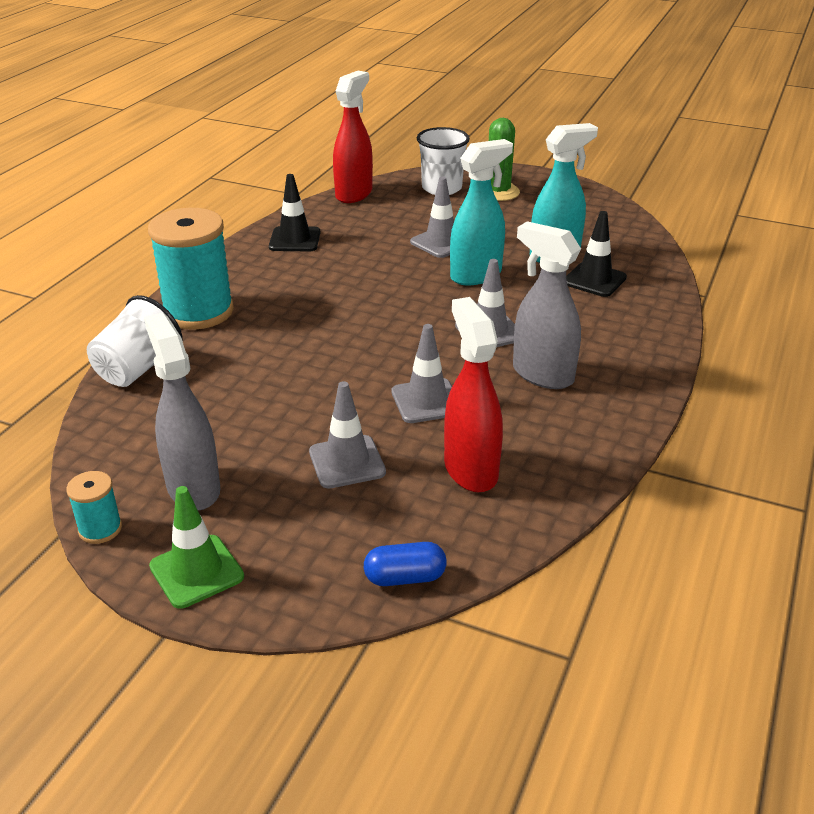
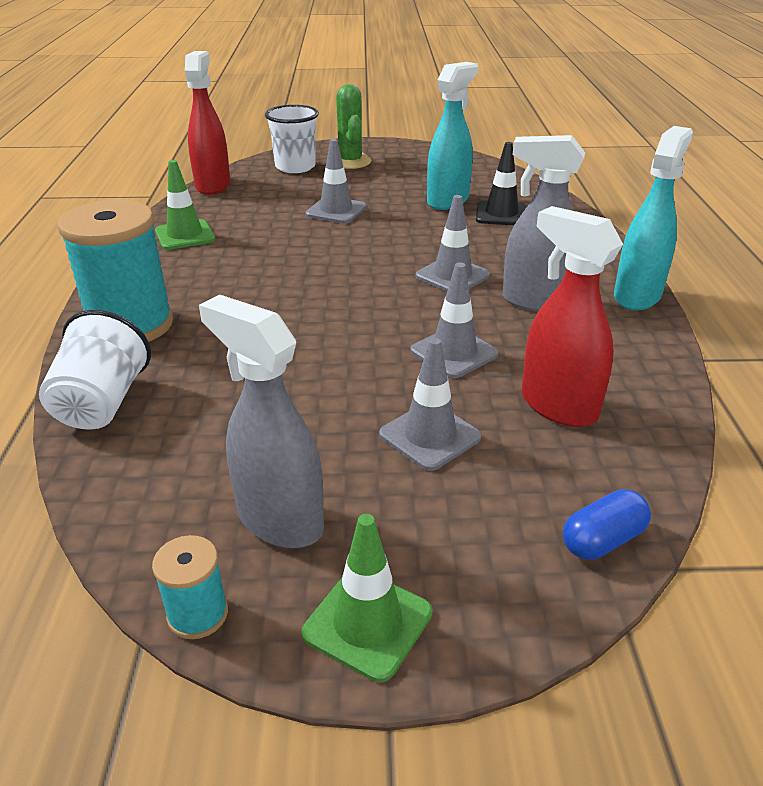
camera: 25 degrees left, 0 degrees up
black traffic cone [269,174,320,252] -> green traffic cone [155,160,215,250]
turquoise spray bottle [450,139,513,285] -> turquoise spray bottle moved to [614,126,693,311]

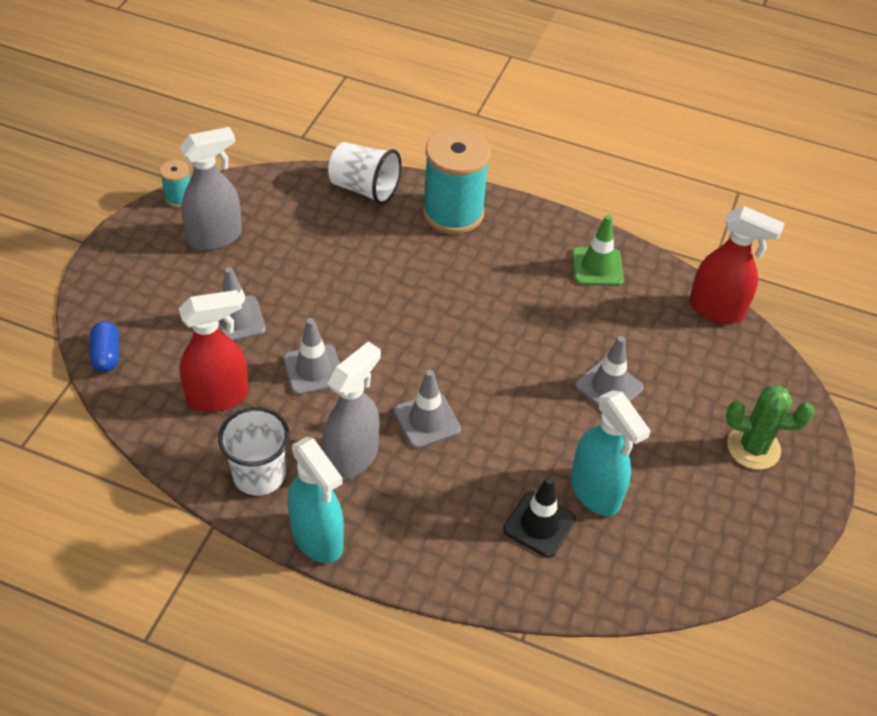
camera: 110 degrees right, 15 degrees up
white cup [265,105,319,173] -> white cup moved to [218,407,290,496]
green traffic cone [302,514,433,682] -> none

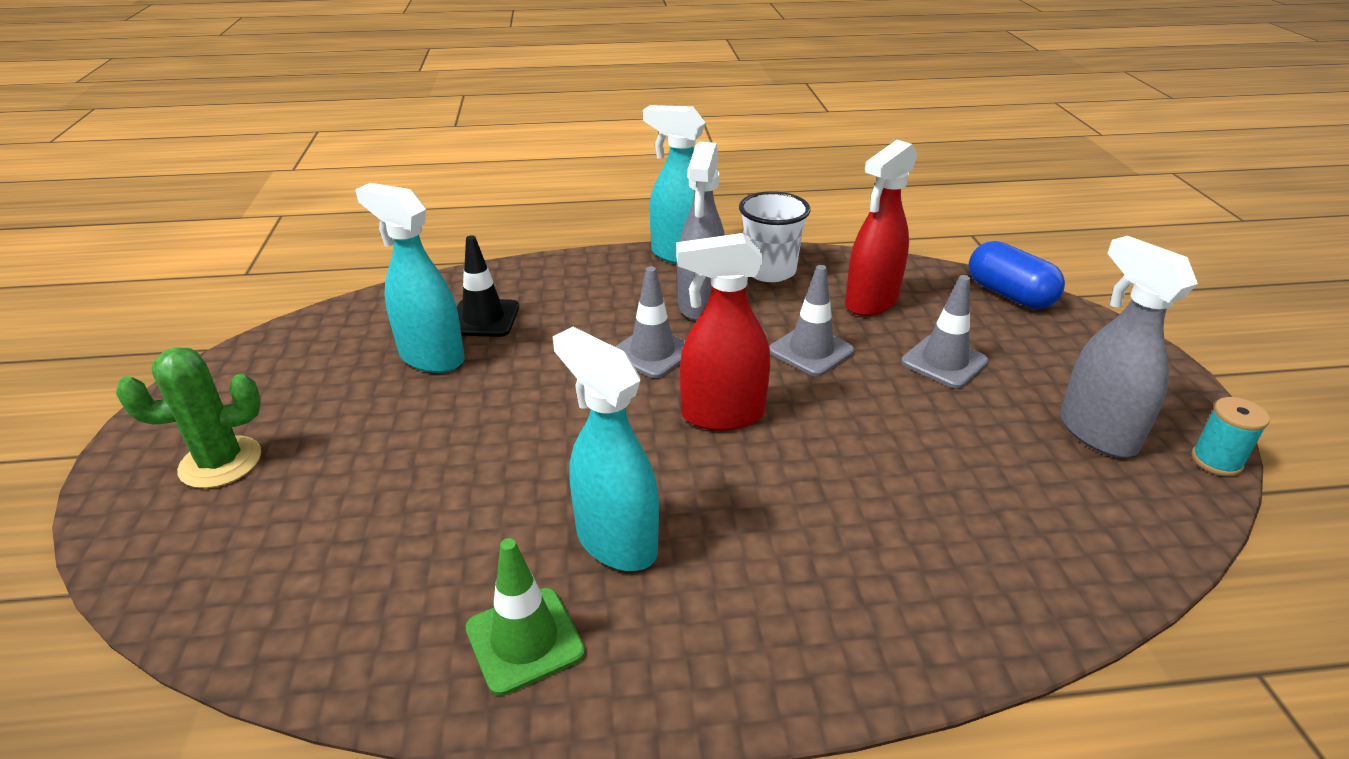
camera: 155 degrees right, 15 degrees down
blue capsule [90,321,119,372] -> blue capsule [969,241,1065,309], size x1.51
grey spray bottle [180,127,242,251] -> grey spray bottle turned 120 degrees clockwise [1060,236,1198,457]
white cup [328,142,402,205] -> none
turquoise spool [423,127,491,234] -> none
grey traffic cone [575,336,644,407] -> none
red spray bottle [689,206,785,324] -> red spray bottle moved to [676,233,770,431]
none -> turquoise spray bottle [553,327,659,571]

